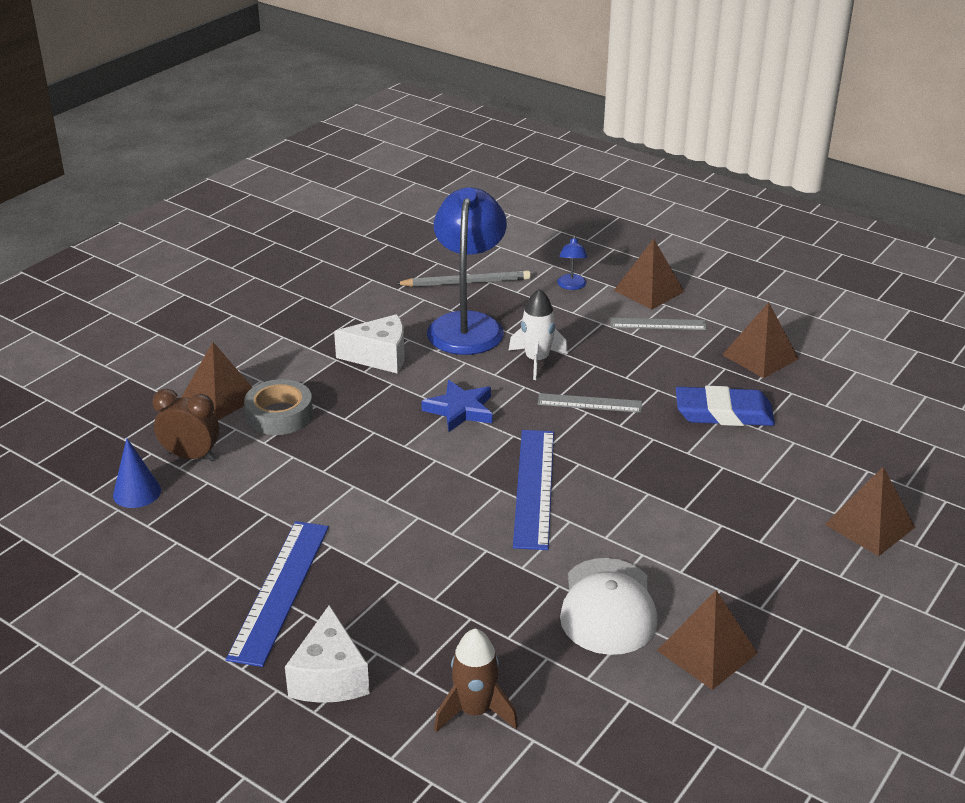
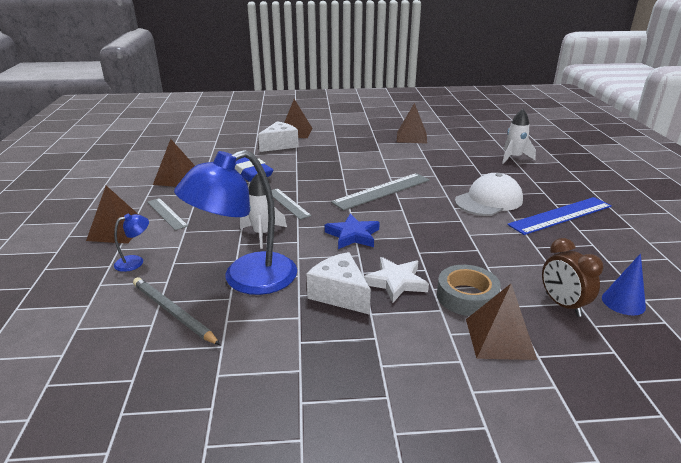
camera: 130 degrees left, 5 degrees down
white cheese [285,605,370,703] -> white cheese moved to [258,121,299,152]
brown rocket [434,628,518,732] -> white rocket [502,109,536,164]
blue ruler [513,430,554,550] -> grey ruler [331,173,430,211]
white cap [560,558,658,655] -> white cap moved to [455,173,523,216]
none -> white star [363,257,429,303]

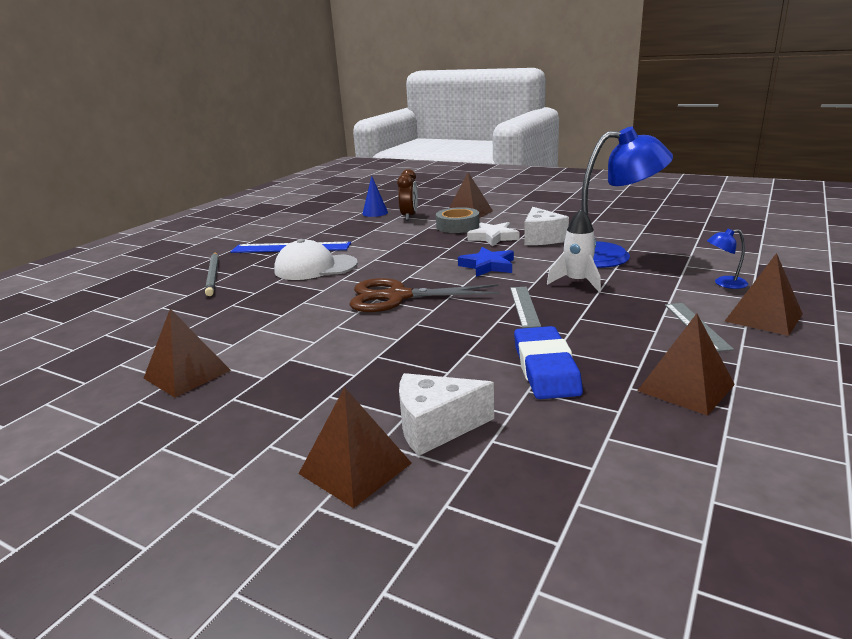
camera: 145 degrees left, 5 degrees down
grey pencil [133,277,220,345] -> grey pencil moved to [205,252,219,296]
grey ruler [331,173,430,211] -> brown scissors [349,278,501,312]
white rocket [502,109,536,164] -> none

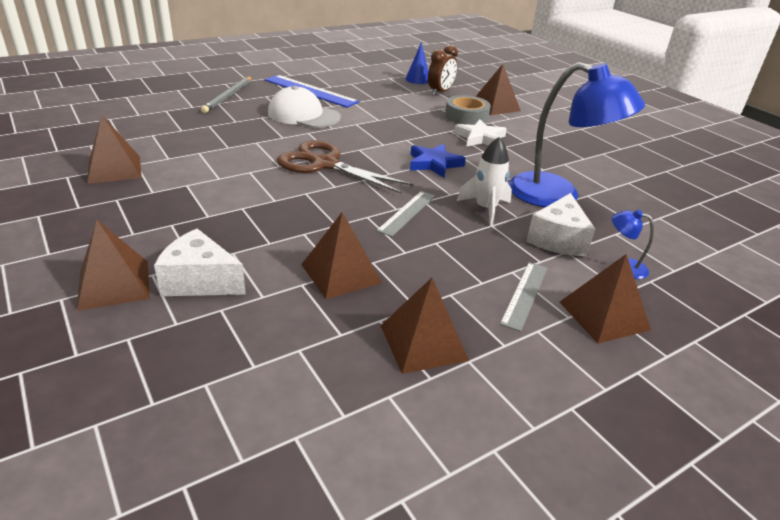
camera: 25 degrees right, 10 degrees up
blue eraser [514,326,583,399] -> brown pyramid [301,212,382,299]
white cheese [524,207,569,245] -> white cheese moved to [526,193,595,256]

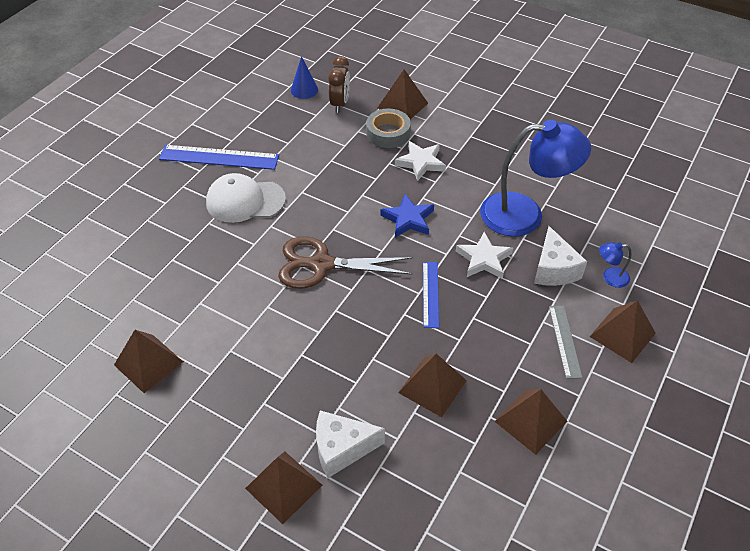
camera: 25 degrees left, 15 degrees up
grey pencil [201,77,252,113] -> none
grey ruler [376,191,435,237] -> blue ruler [423,262,439,328]
white rocket [457,137,512,226] -> white star [456,232,513,279]

